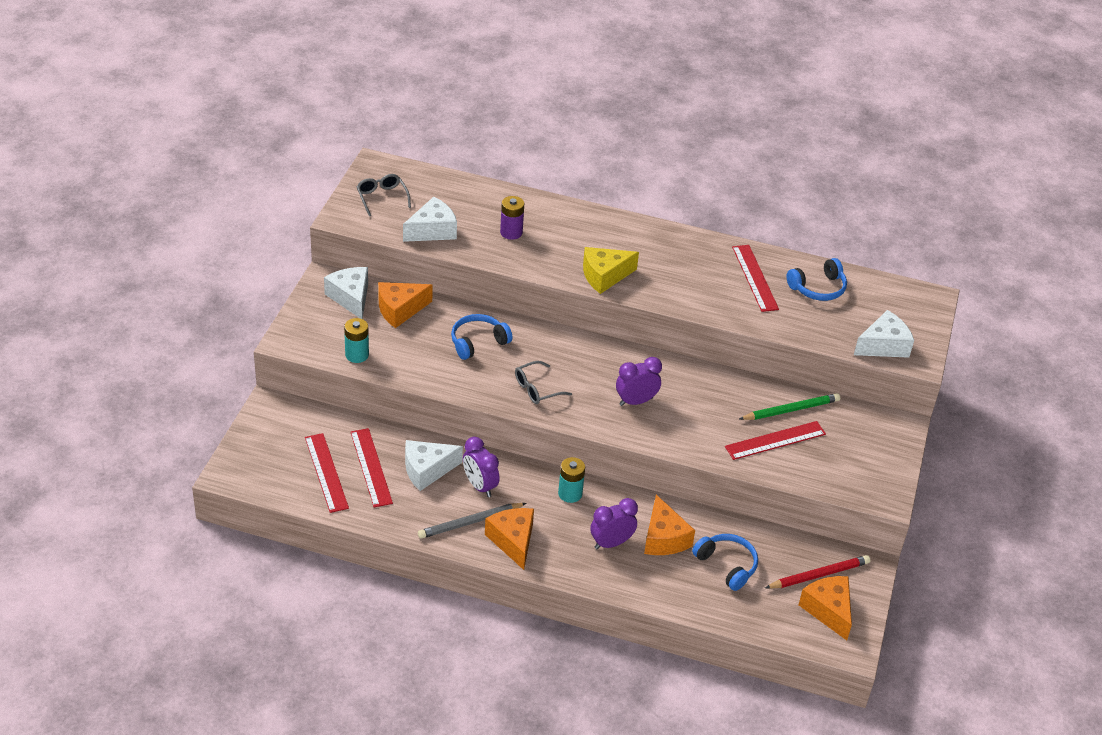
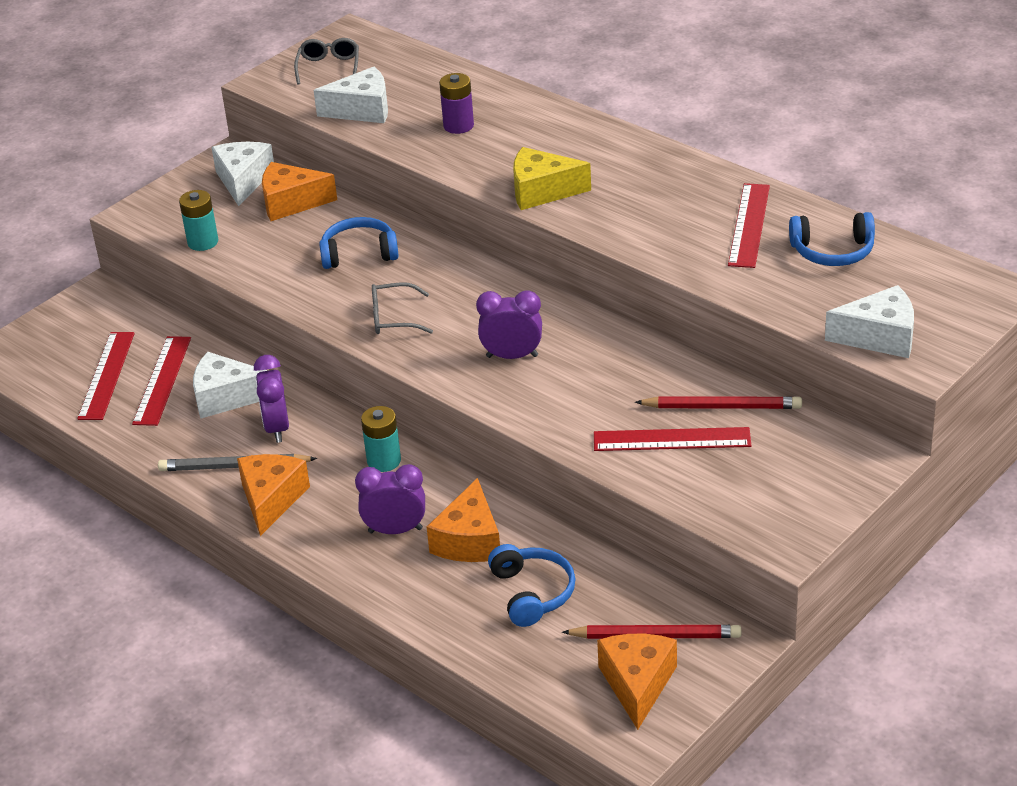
camera: 30 degrees right, 5 degrees down
green pencil [739,393,840,420] -> red pencil [635,396,802,409]

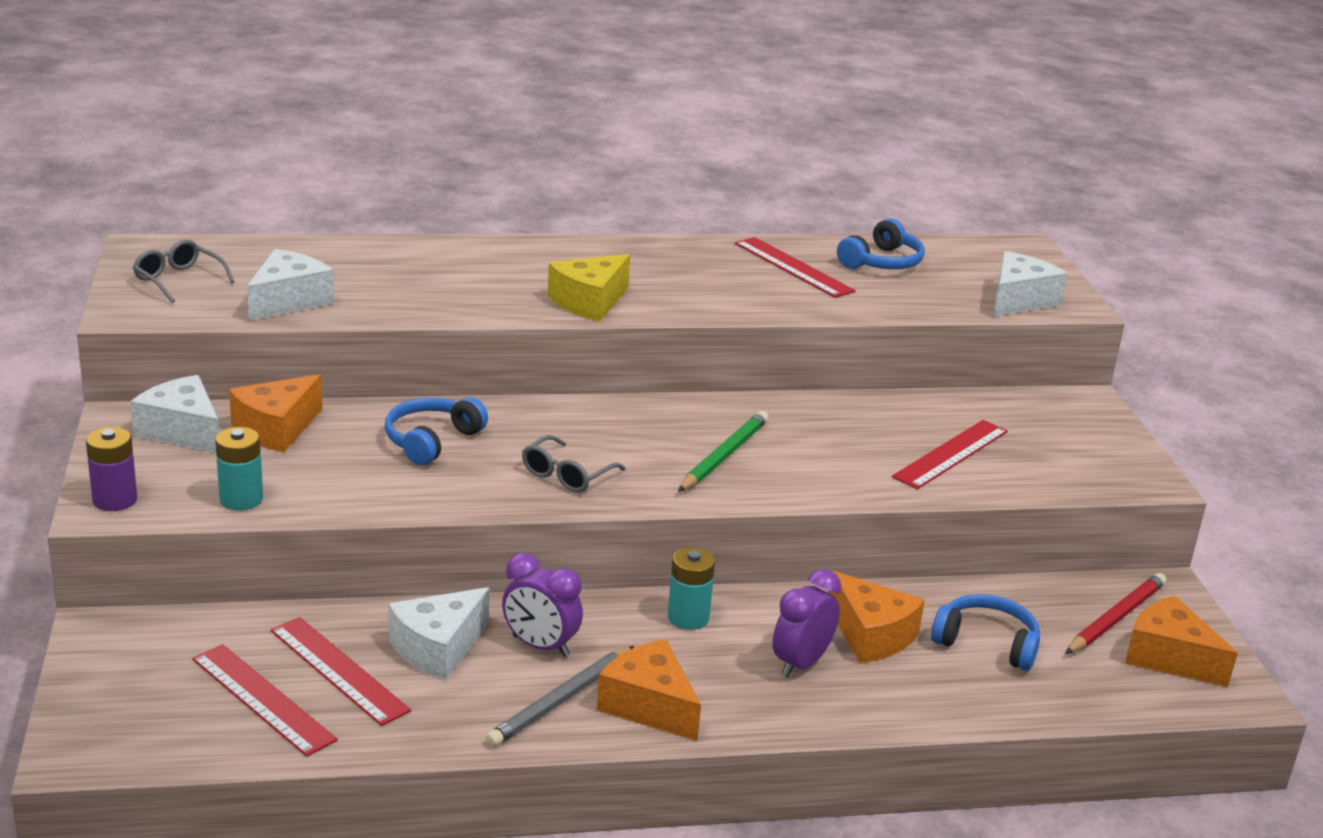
camera: 55 degrees left, 10 degrees down
purple battery [439,73,474,134] -> purple battery moved to [86,427,137,511]
purple clock [476,290,542,359] -> green pencil [678,411,769,492]
red pencil [635,396,802,409] -> none

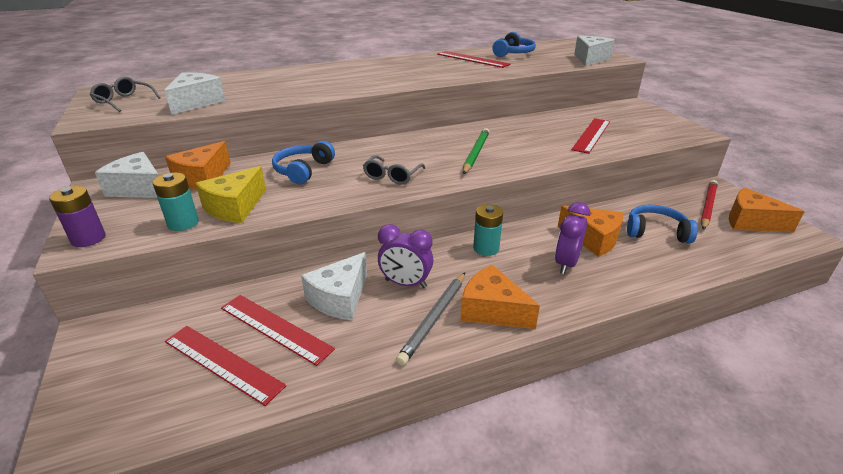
camera: 10 degrees left, 5 degrees up
yellow cheese [548,254,630,322] -> yellow cheese moved to [196,166,266,223]

